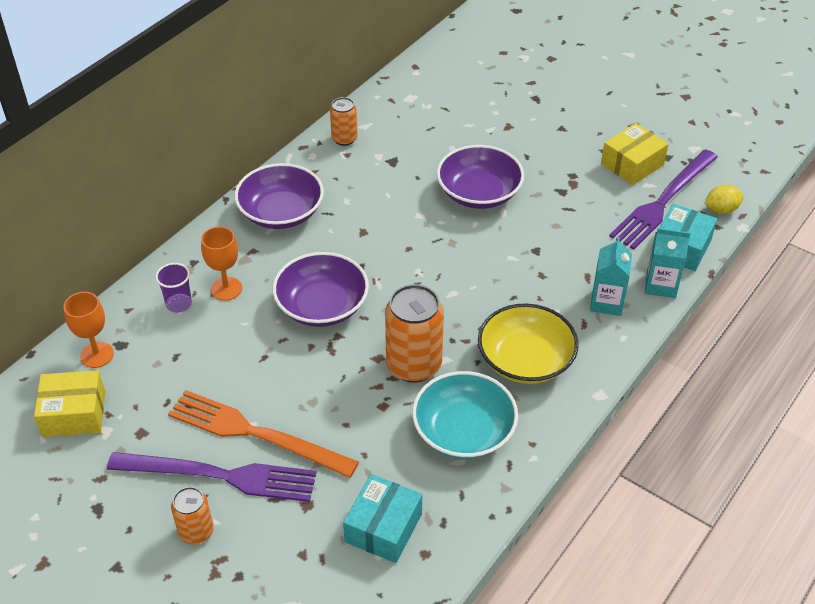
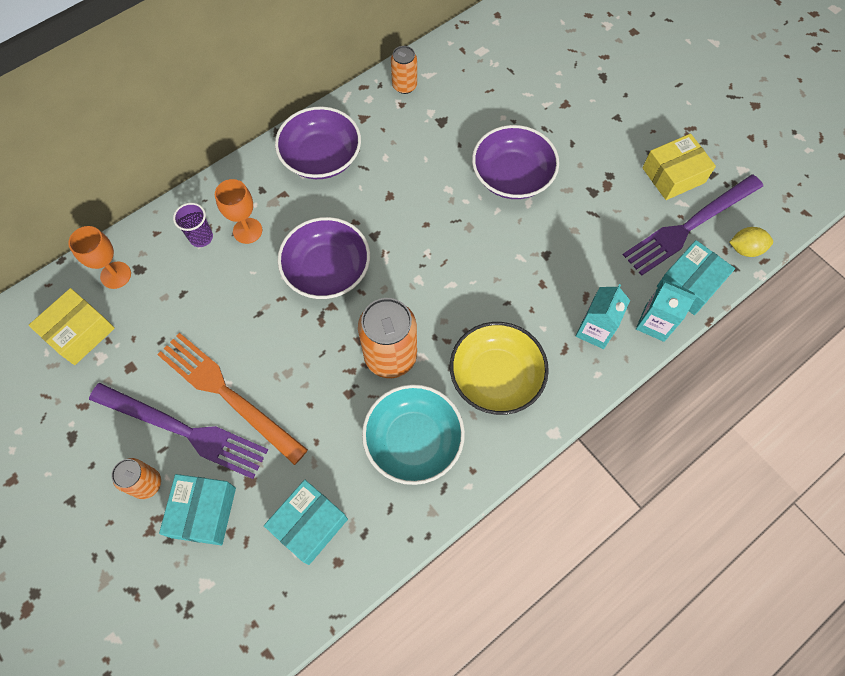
camera: 15 degrees right, 20 degrees up
yellow box [34,370,105,437] -> yellow box turned 60 degrees counterclockwise [29,288,115,365]
none -> turquoise box [159,474,236,545]

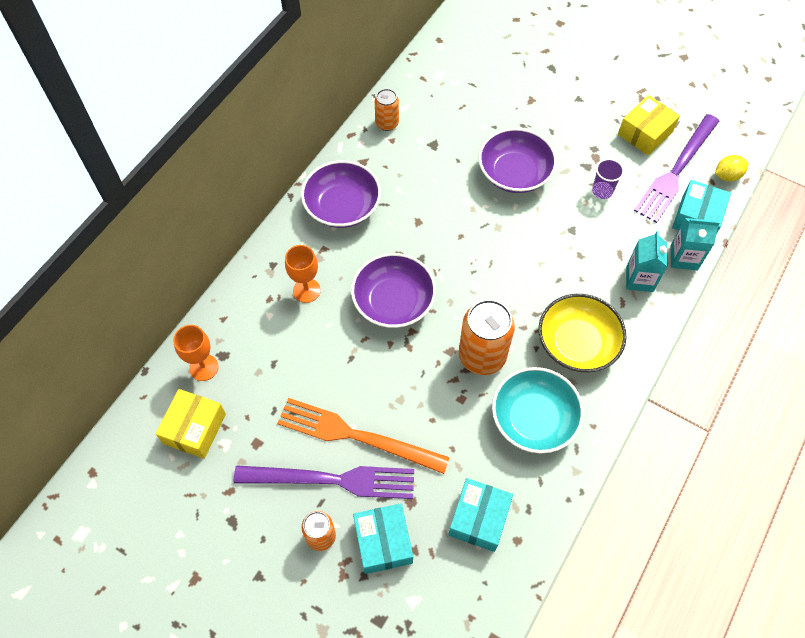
camera: 20 degrees left, 5 degrees down
purple cup [173,203,213,247] -> purple cup moved to [592,159,624,199]

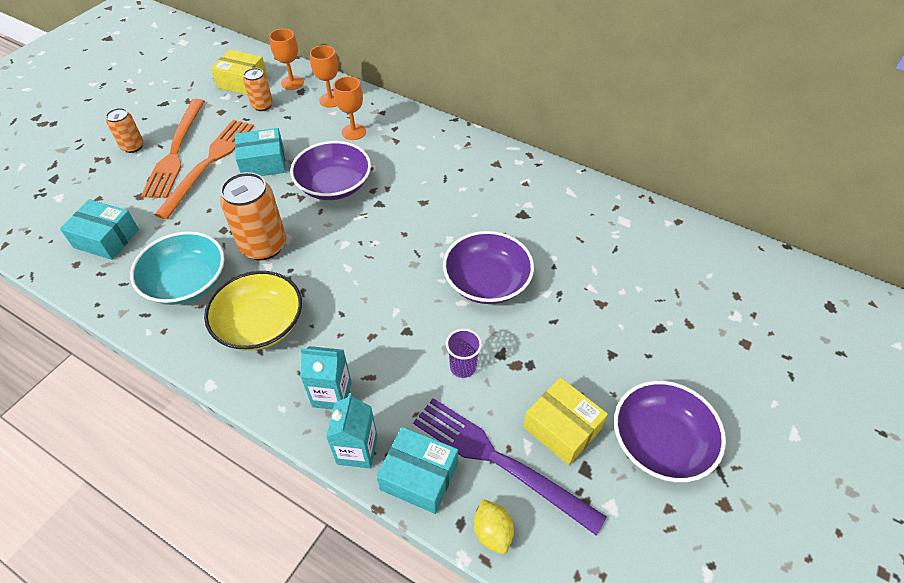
camera: 90 degrees right, 10 degrees down
purple fork [234,465,414,499] -> orange fork [141,99,205,198]
purple bowl [301,160,381,228] -> purple bowl moved to [614,381,726,482]
turquoise box [353,503,413,574] -> turquoise box moved to [235,128,286,176]
orange can [375,89,399,131] -> orange can moved to [243,68,273,111]
none -> orange goblet [310,45,338,108]

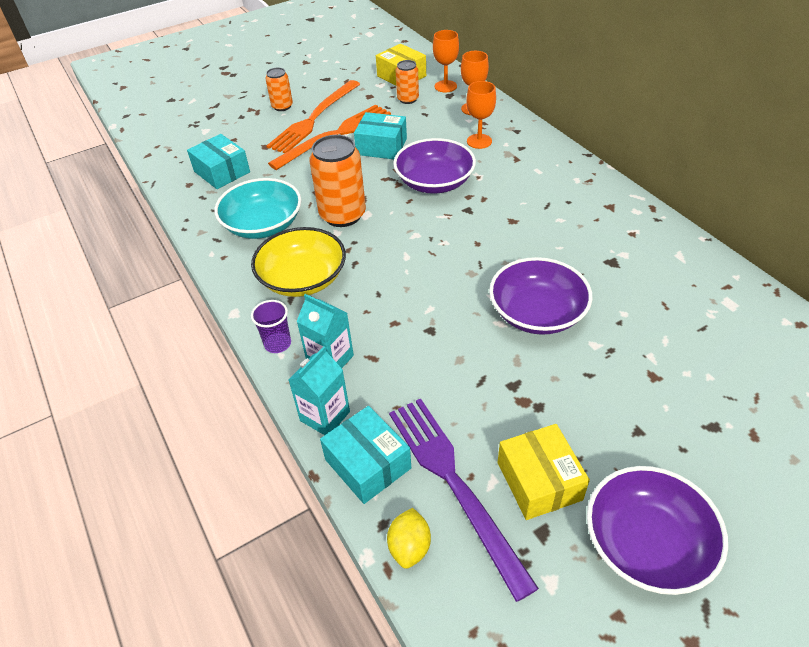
camera: 30 degrees right, 5 degrees down
purple cup [446,329,482,378] -> purple cup moved to [251,300,291,353]

